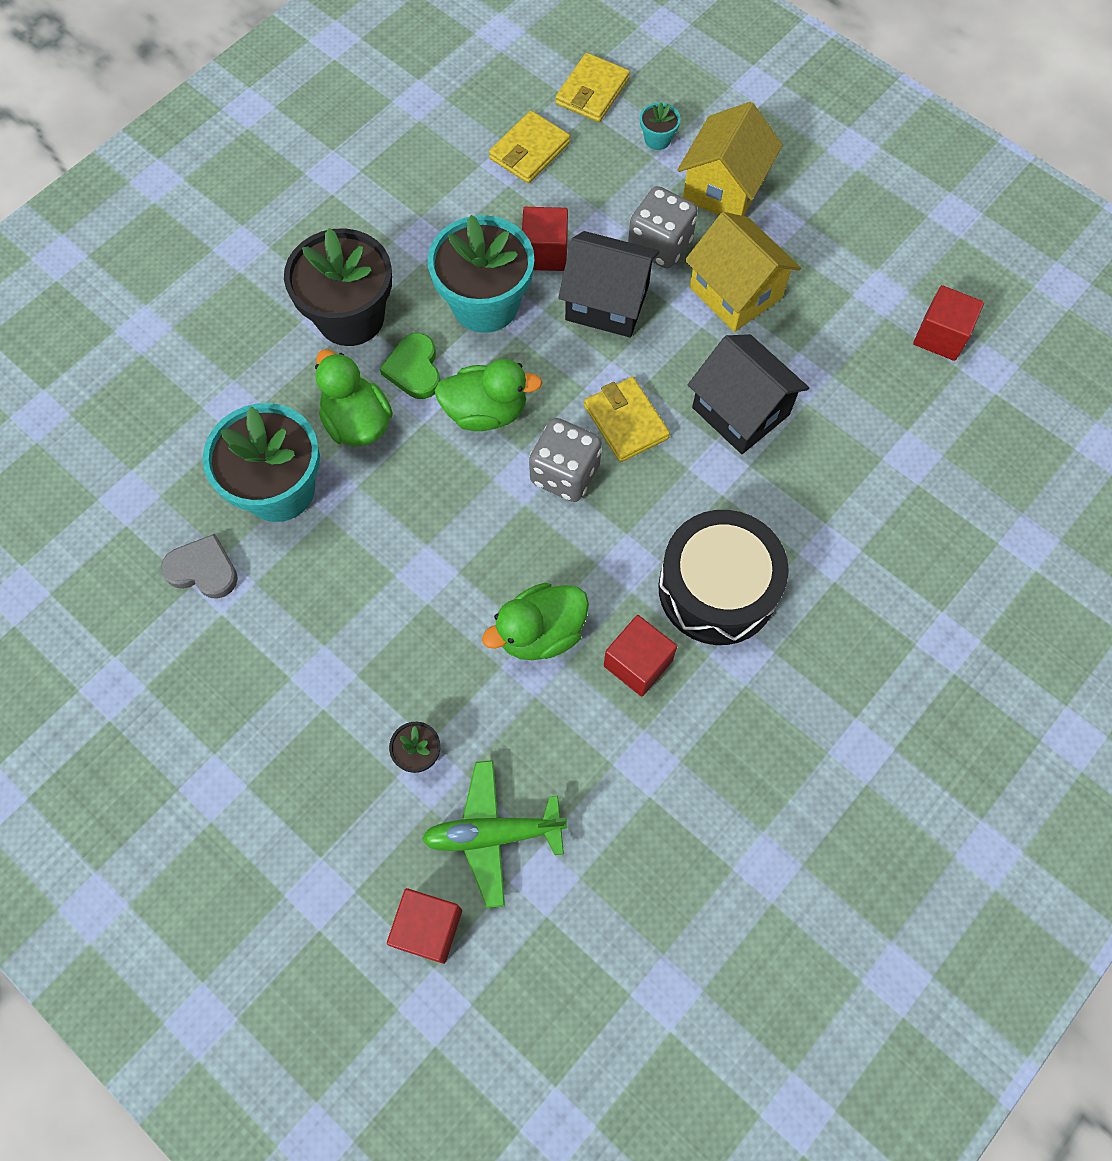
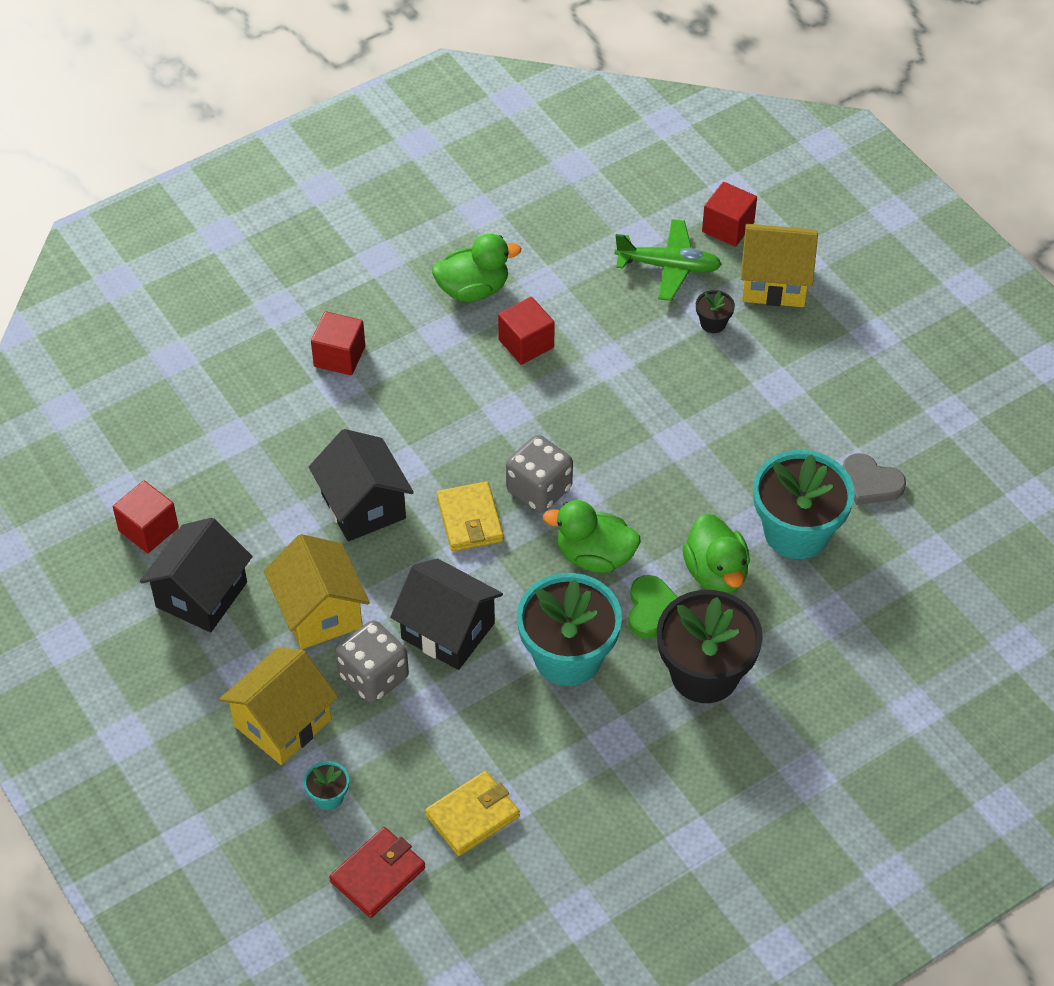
camera: 165 degrees left, 15 degrees down
green duck [482,583,589,660] -> green duck moved to [432,234,521,302]
red cube [522,207,568,271] -> red cube moved to [311,311,365,376]
yellow wallet [555,53,630,122] -> red wallet [329,827,425,918]
black drum [658,510,789,645] -> none
none -> black house [140,518,253,632]
none -> yellow house [741,224,818,307]

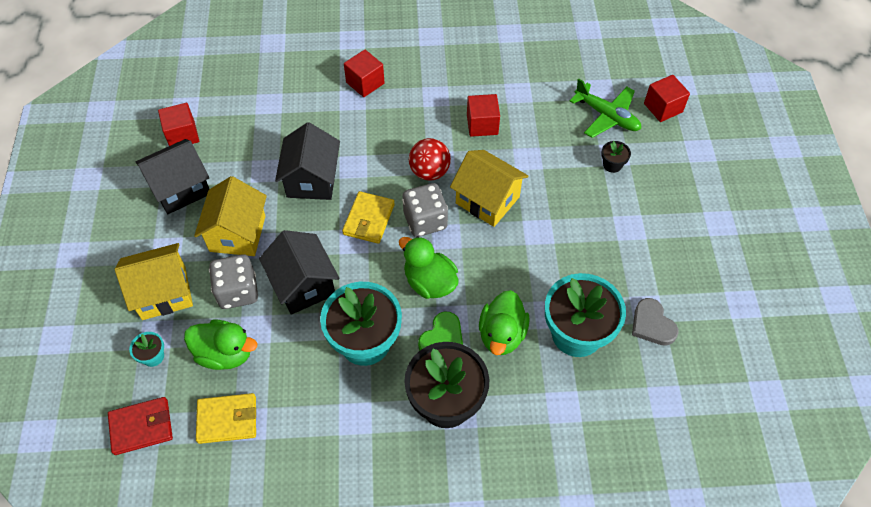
camera: 30 degrees right, 5 degrees up
green duck [432,234,521,302] -> green duck moved to [184,320,257,370]
yellow house [741,224,818,307] -> yellow house moved to [450,150,529,227]
none -> red ball [409,138,451,181]

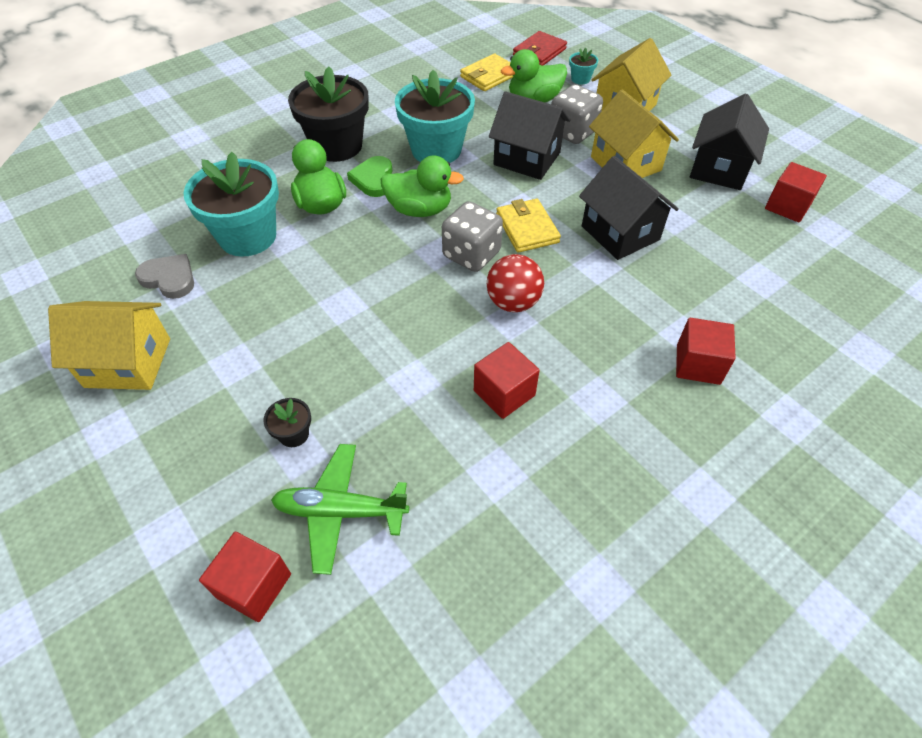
camera: 145 degrees right, 5 degrees down
yellow house [450,150,529,227] -> yellow house moved to [48,301,170,390]

